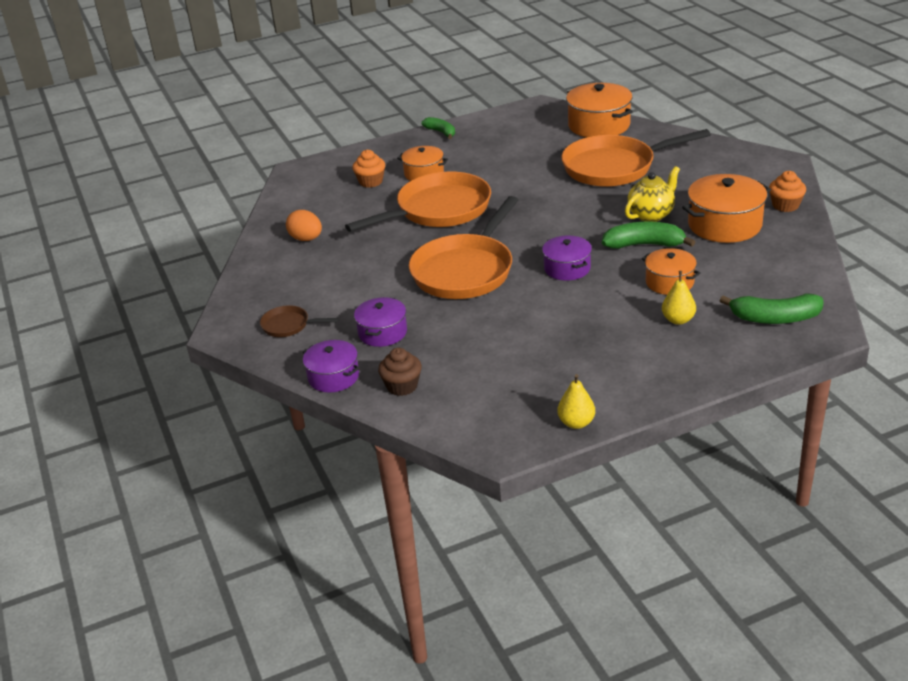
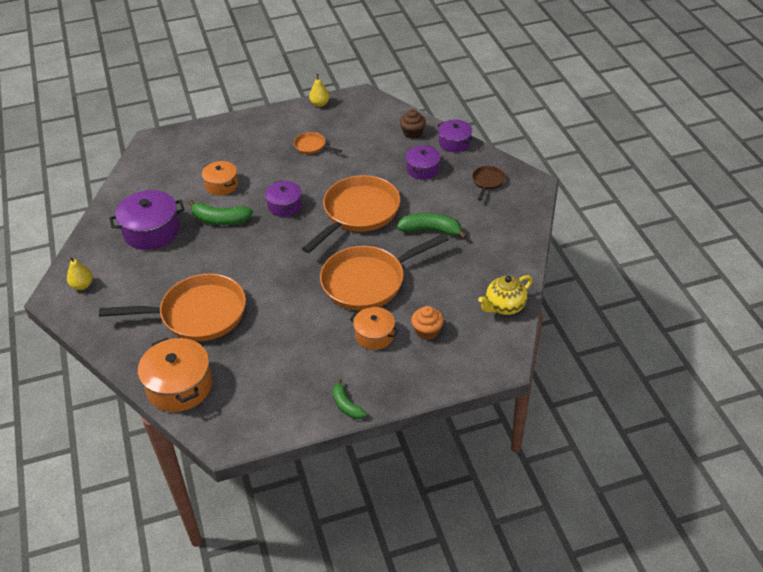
camera: 175 degrees left, 10 degrees up
brown pan [260,305,339,337] -> brown pan turned 90 degrees counterclockwise [472,166,506,201]
orange egg [286,210,322,241] -> none
yellow teapot [625,166,680,222] -> yellow teapot moved to [478,275,533,315]
yellow pear [662,271,696,325] -> yellow pear moved to [67,256,93,290]
orange pot [682,174,771,243] -> purple pot [109,190,185,250]
green banana [719,294,824,324] -> green banana moved to [397,213,467,239]
orange cupcake [769,171,806,212] -> none
none -> orange pan [294,132,342,154]

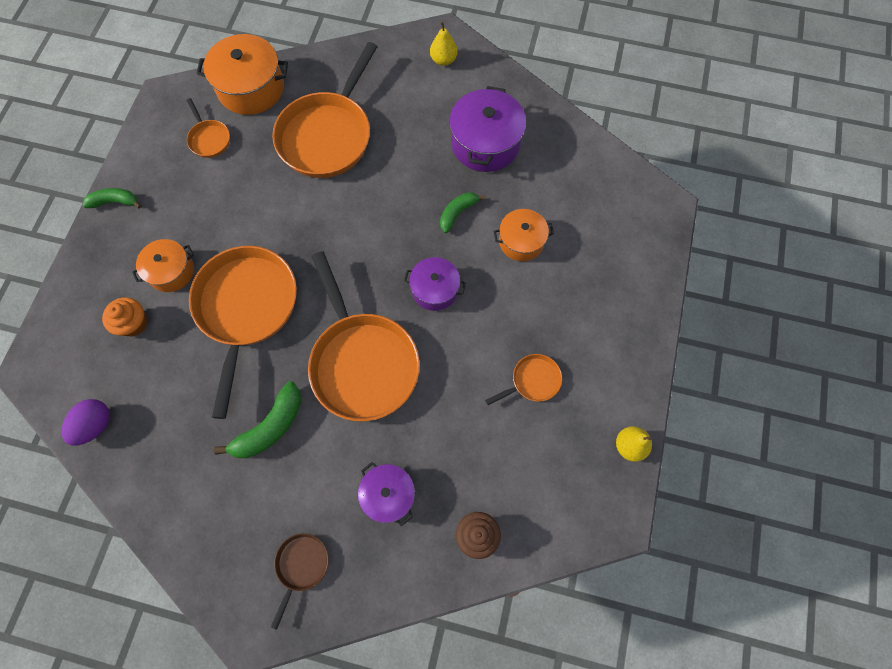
camera: 120 degrees right, 25 degrees up
green banana [188,200,253,225] -> green banana [440,192,486,233], size x0.65
purple pot [437,119,473,152] -> none
brown pan [472,166,506,201] -> brown pan turned 120 degrees counterclockwise [271,533,329,630]
yellow teapot [478,275,533,315] -> purple egg [62,399,110,446]
none -> orange pan [186,98,230,158]

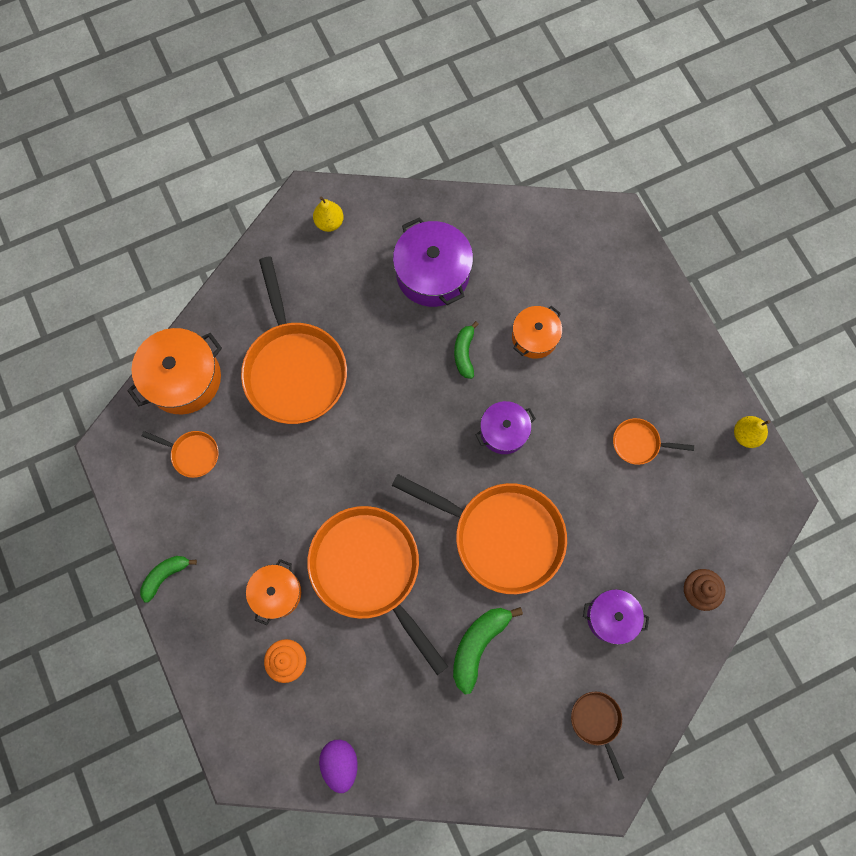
camera: 40 degrees left, 5 degrees up
green banana [214,381,301,458] -> green banana turned 150 degrees counterclockwise [453,607,523,694]
orange pan [485,354,562,405] -> orange pan turned 105 degrees counterclockwise [613,418,694,465]

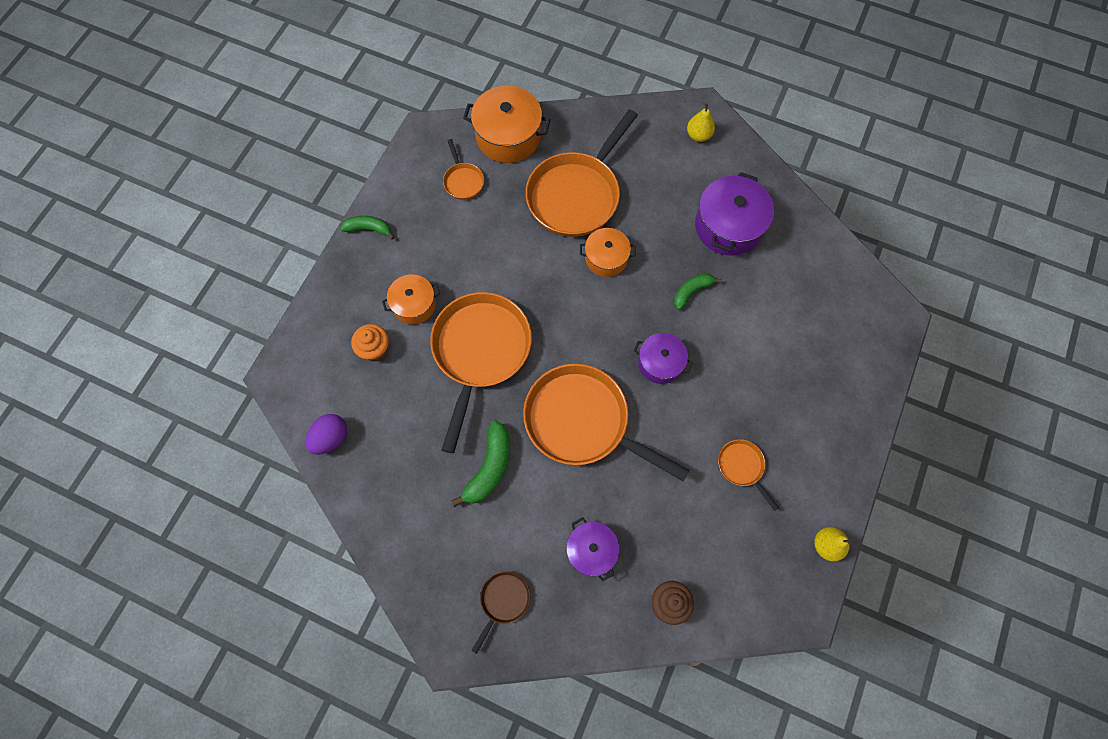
camera: 50 degrees right, 5 degrees down
orange pan [392,474,567,594] -> orange pan turned 135 degrees clockwise [523,364,690,482]
green banana [453,607,523,694] -> green banana turned 120 degrees clockwise [451,420,510,507]
orange pot [512,306,562,359] -> orange pot moved to [580,228,636,277]

